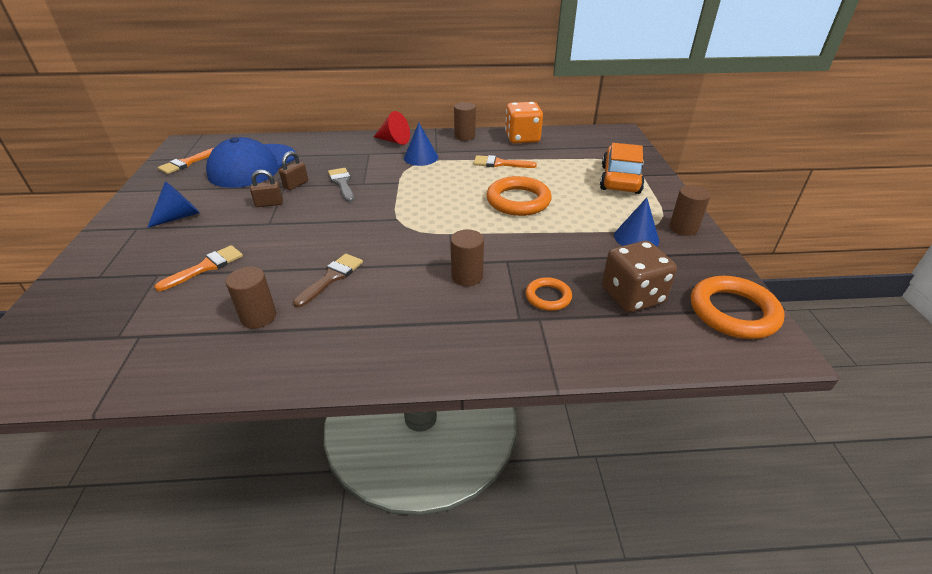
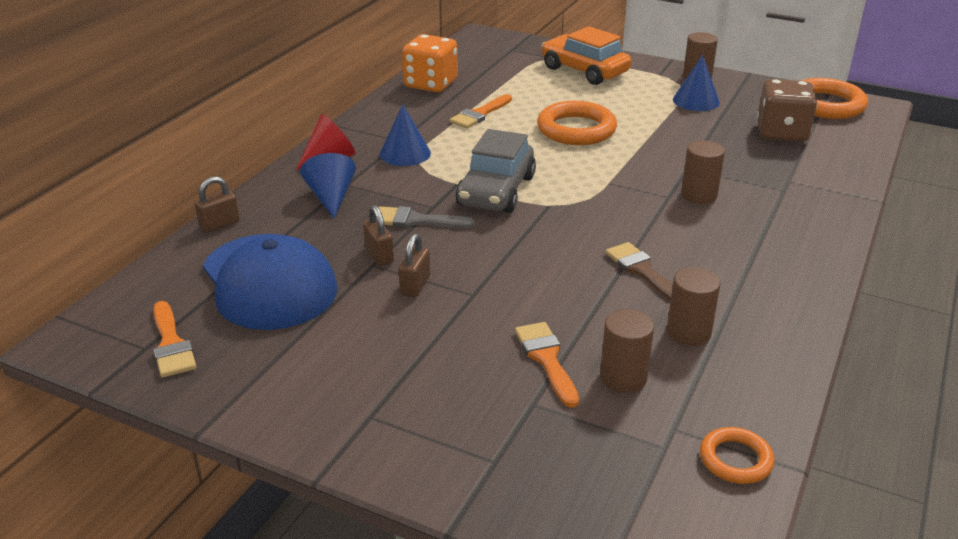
camera: 60 degrees left, 5 degrees down
blue cone [147,181,200,228] -> blue cone moved to [300,153,356,218]
brown cylinder [454,102,476,141] -> brown cylinder moved to [600,309,654,393]
orange ring [526,277,572,311] -> orange ring moved to [700,427,775,484]
none -> brown padlock [195,176,240,232]
none -> grey car [456,129,536,213]

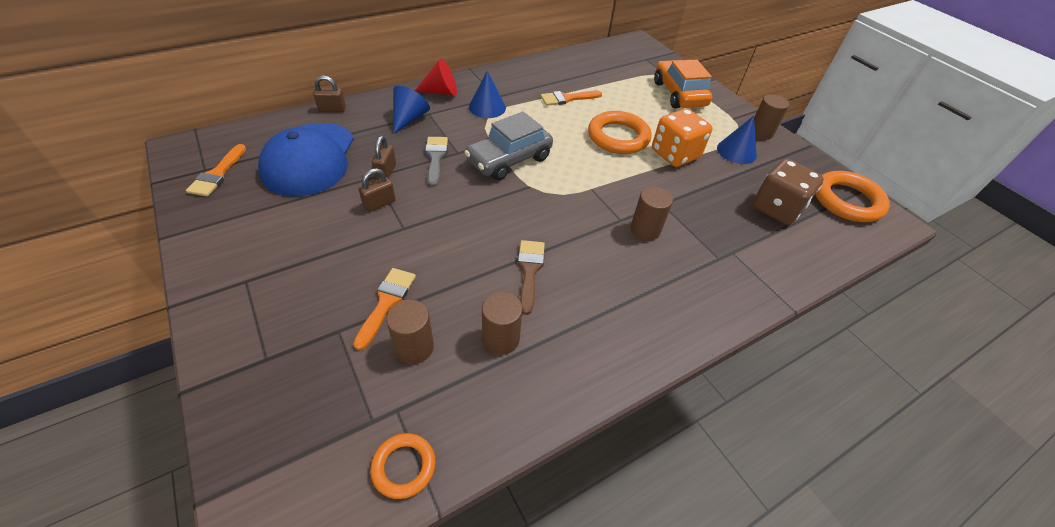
camera: 30 degrees right, 15 degrees up
grey brush [379,206,475,228] -> grey brush turned 45 degrees clockwise [425,137,448,187]
orange dice [402,34,458,92] -> orange dice moved to [652,109,713,167]

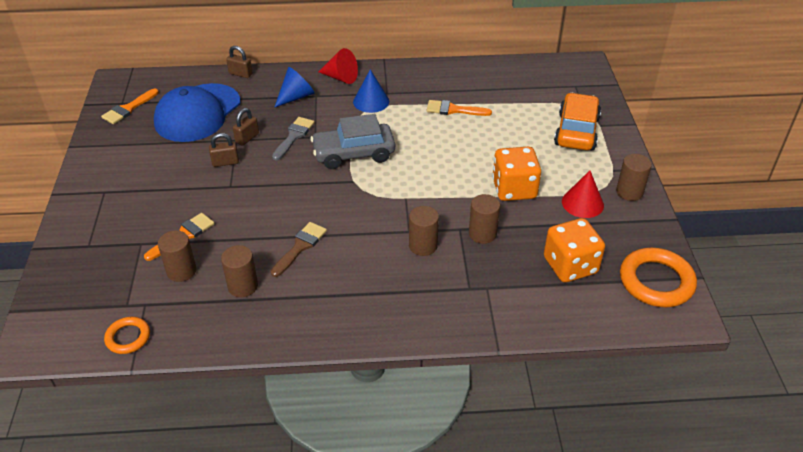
camera: 30 degrees right, 5 degrees down
orange ring [588,111,652,154] -> none
blue cone [717,116,757,164] -> red cone [562,170,604,218]
brown dice [753,159,824,225] -> orange dice [544,218,605,282]
none -> brown cylinder [469,194,500,244]

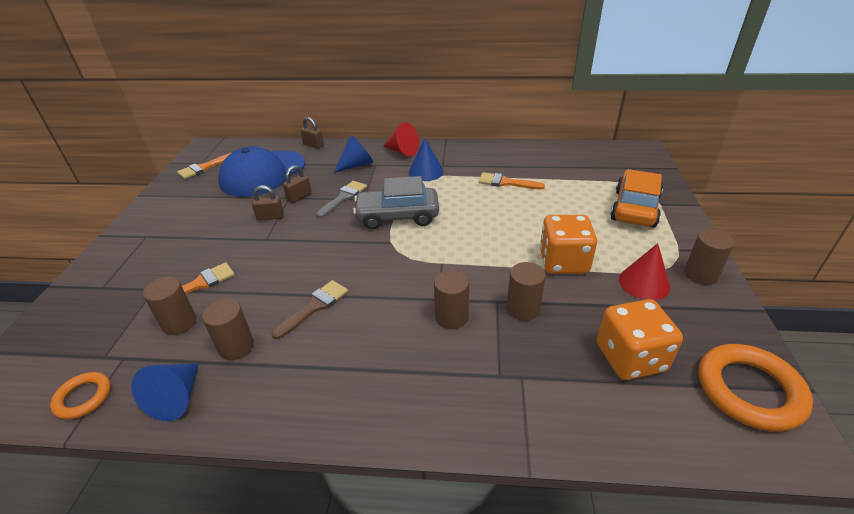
camera: 10 degrees right, 5 degrees down
none -> blue cone [131,364,199,421]

